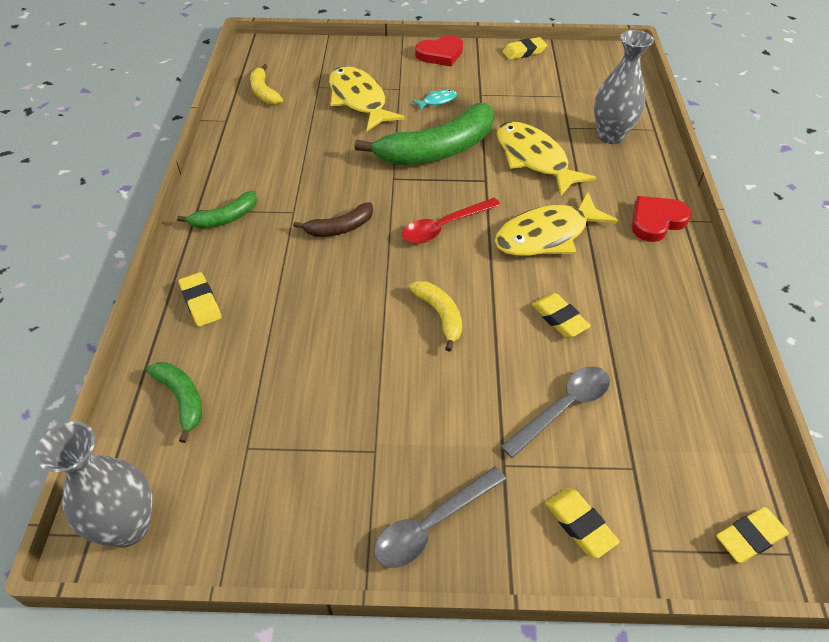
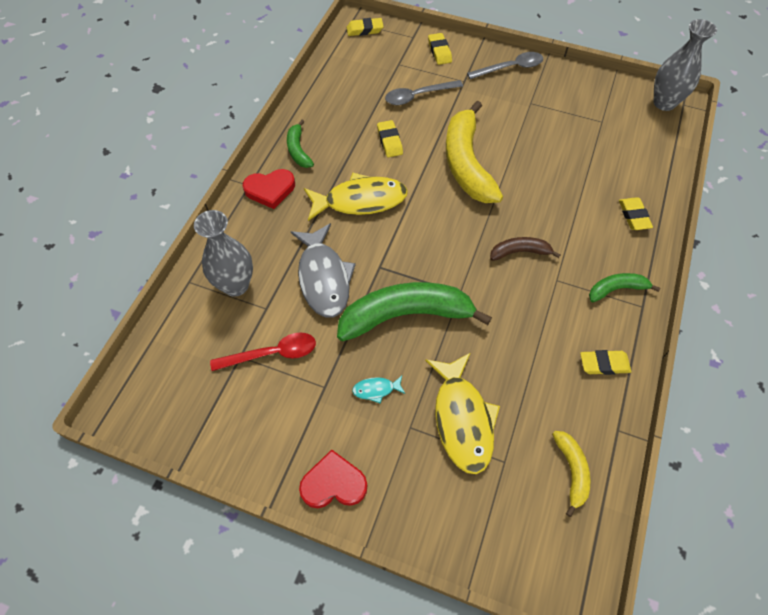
camera: 160 degrees left, 10 degrees up
green banana [146,362,202,443] -> green banana moved to [287,120,314,168]
red spoon [402,198,501,244] -> red spoon moved to [210,332,316,371]
yellow banana [408,281,462,352] -> yellow banana [446,101,503,203], size x2.04
yellow fish [497,121,596,197] -> grey fish [291,223,356,318]
yellow eraser [503,37,547,60] -> yellow eraser moved to [580,350,631,375]

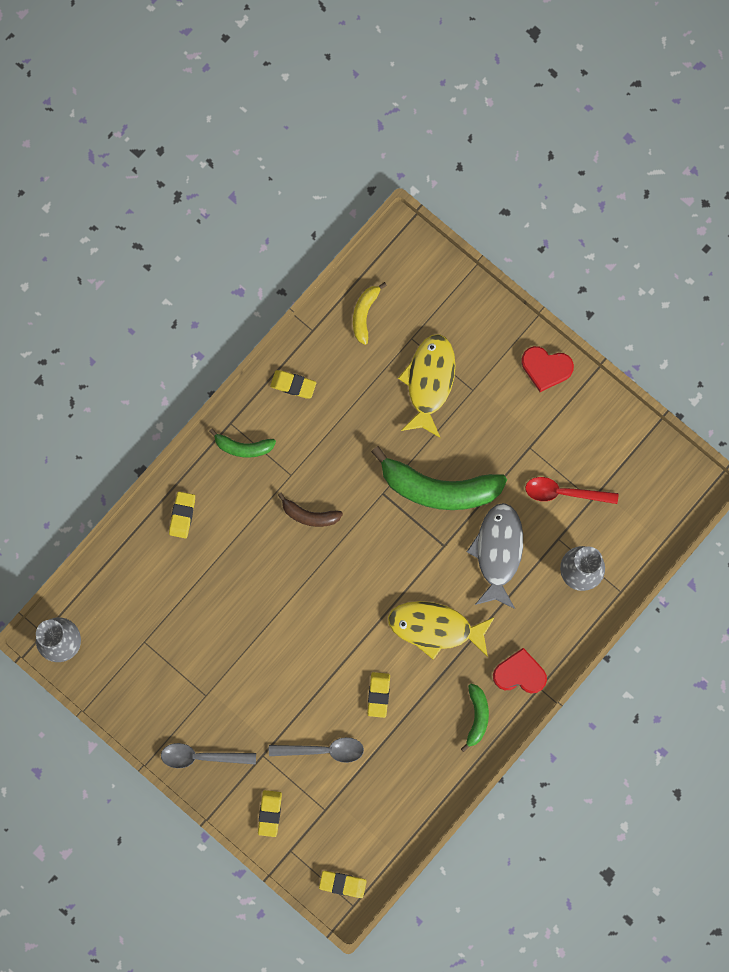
camera: 160 degrees left, 20 degrees up
turquoise fish [352,376,406,404] -> none
yellow banana [446,101,503,203] -> none

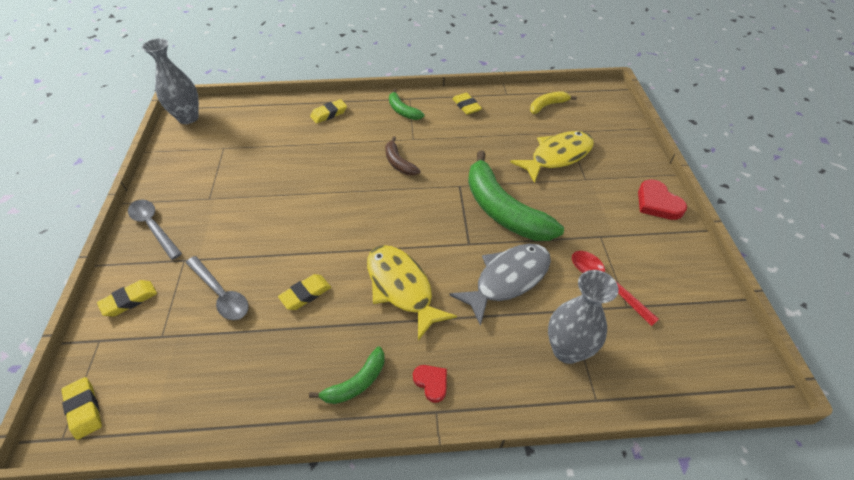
camera: 45 degrees right, 30 degrees down
red heart [493,648,547,693] -> red heart [413,365,447,403], size x0.61

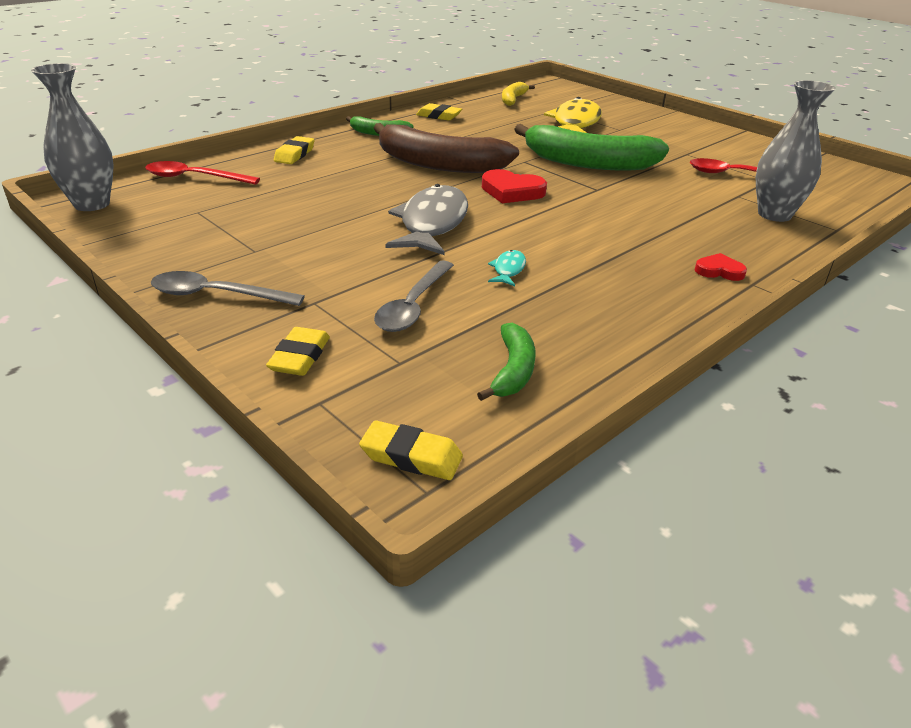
camera: 40 degrees left, 15 degrees down
grey spoon [186,256,249,320] -> grey spoon turned 105 degrees clockwise [374,261,454,332]
yellow eraser [278,274,331,310] -> turquoise fish [488,250,526,286]
green banana [309,347,384,404] -> green banana moved to [477,323,535,401]
yellow fish [367,245,457,341] -> none
brown banana [385,136,420,176] -> brown banana [374,123,519,173], size x2.04
grey fish [449,244,551,326] -> grey fish moved to [385,184,468,255]
red heart [638,180,687,220] -> red heart moved to [482,169,547,203]
none -> red spoon [145,161,260,185]

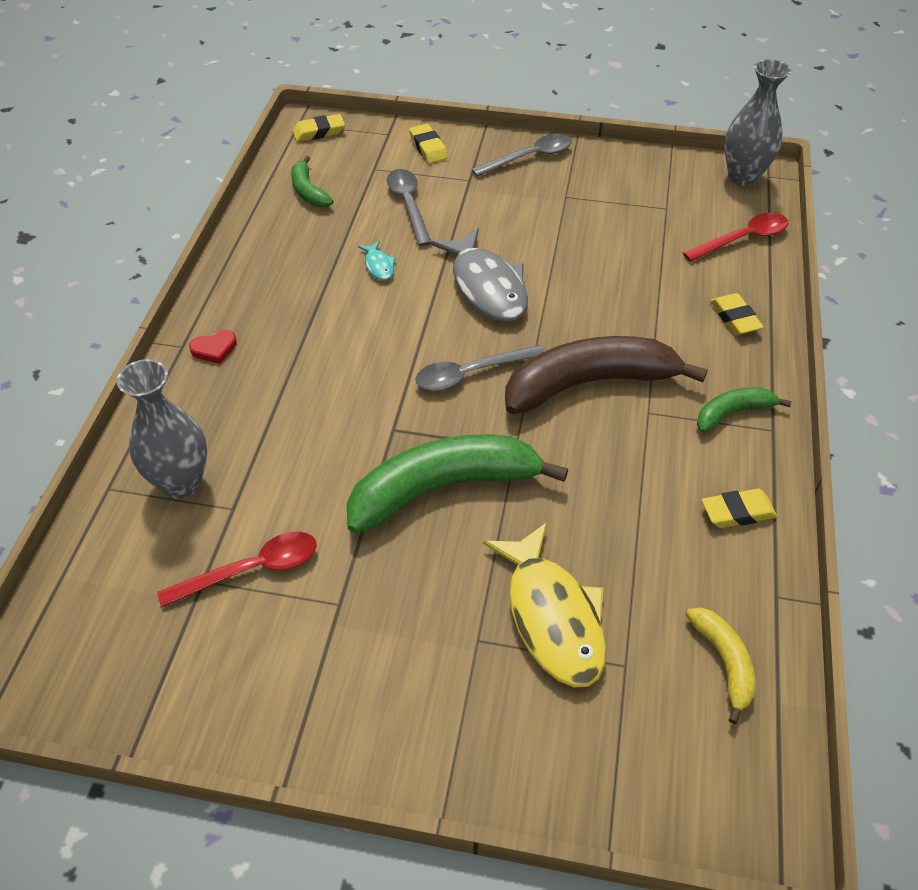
camera: 145 degrees right, 15 degrees up
red heart [482,169,547,203] -> grey spoon [415,345,544,391]

